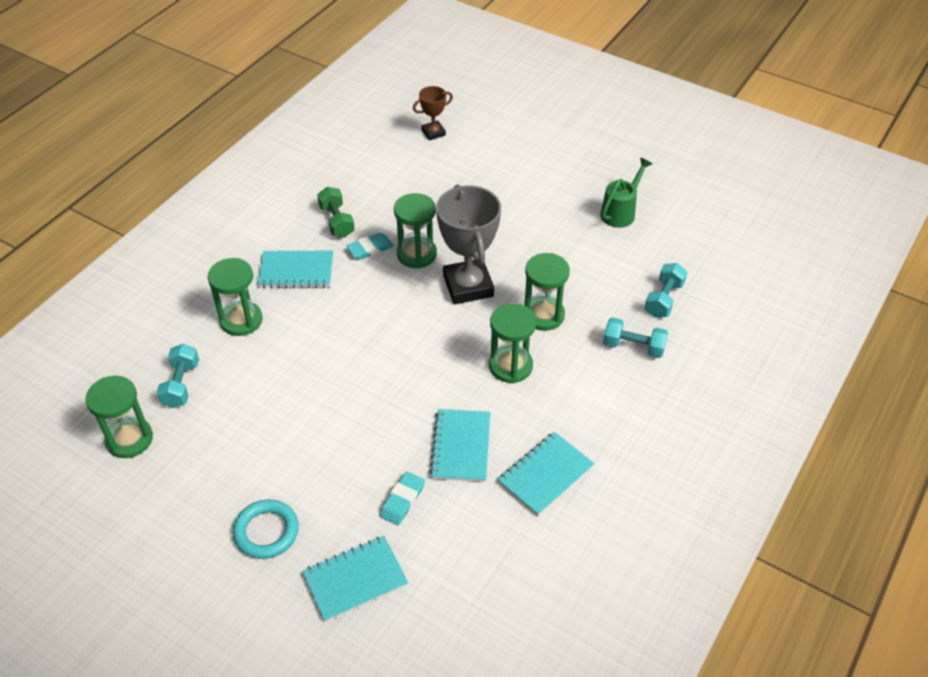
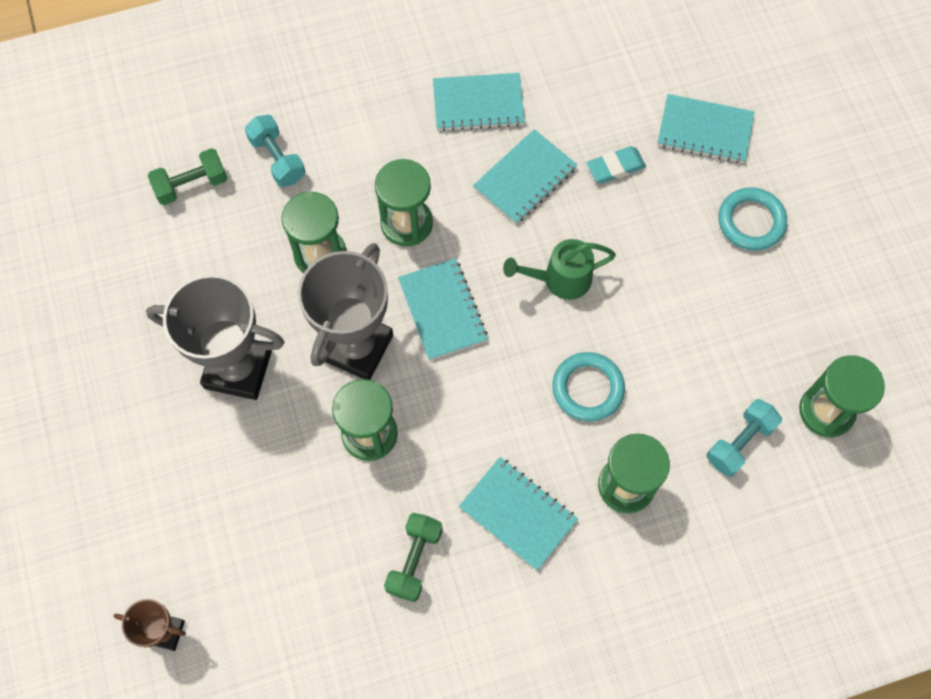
camera: 140 degrees left, 20 degrees up
turquoise eraser [346,233,394,260] -> none
green watering can [601,158,652,228] -> green watering can moved to [503,239,616,300]
turquoise dumbbell [645,263,687,317] -> green dumbbell [148,148,227,205]
none -> grey trophy [146,274,284,400]
none -> turquoise notebook [398,258,488,361]
none -> turquoise ring [552,352,625,421]

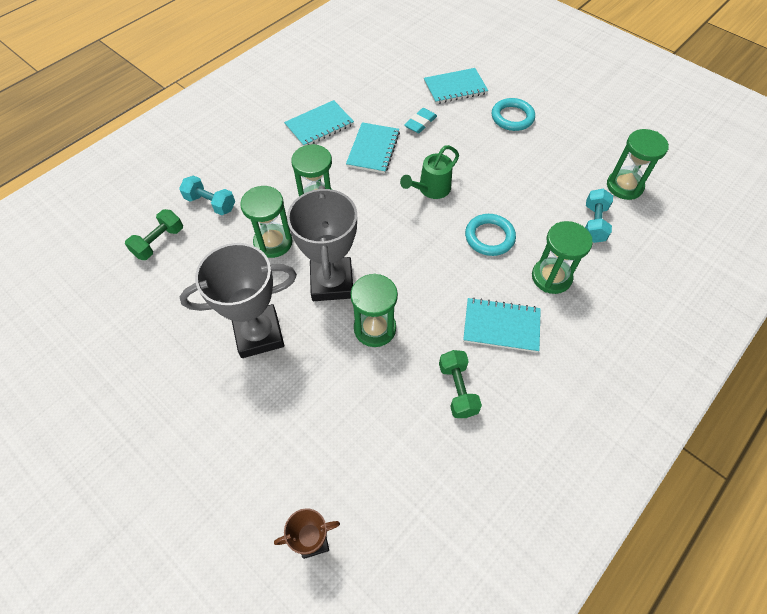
camera: 30 degrees left, 10 degrees down
turquoise notebook [398,258,488,361] -> none

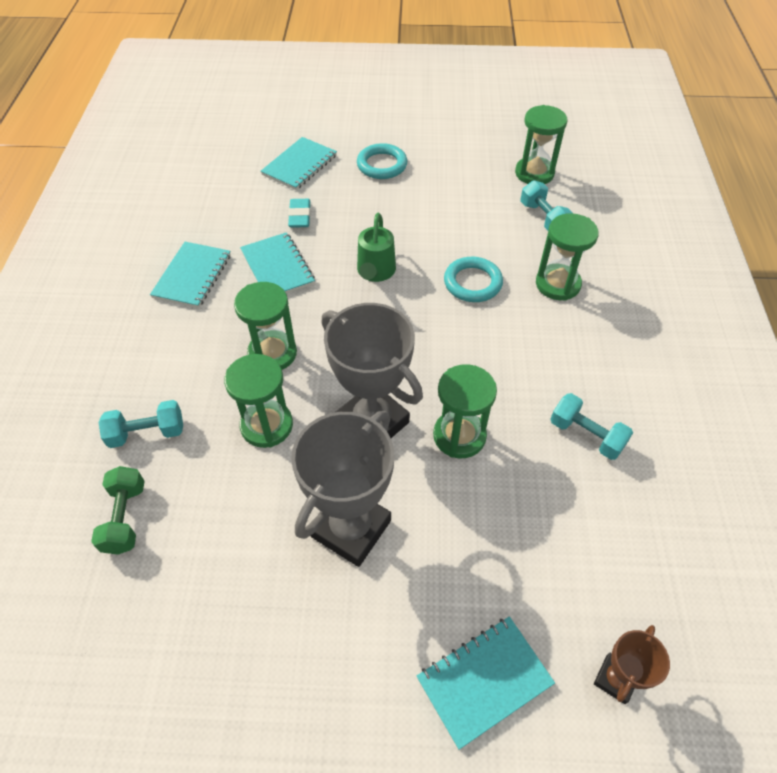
camera: 40 degrees left, 5 degrees down
green dumbbell [439,350,482,418] -> turquoise dumbbell [550,393,633,460]
turquoise notebook [463,297,541,353] -> turquoise notebook moved to [417,616,555,750]

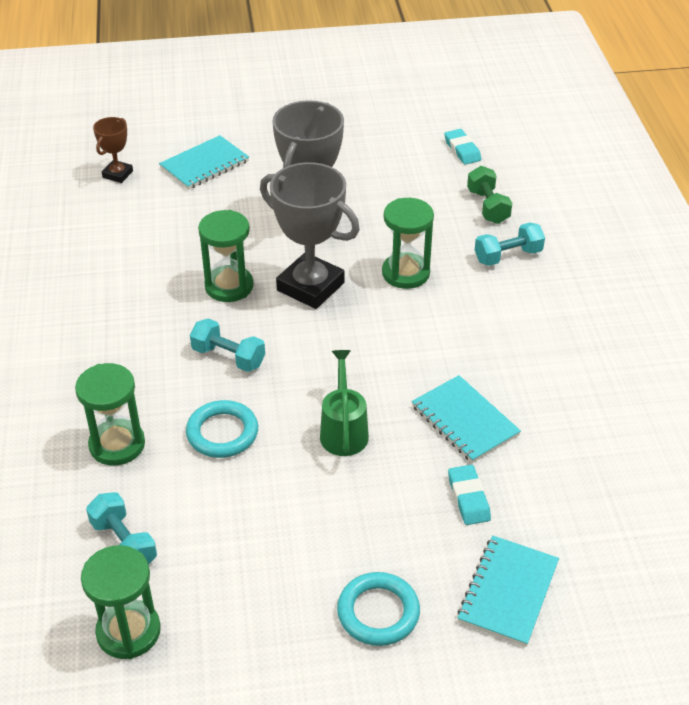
camera: 170 degrees right, 10 degrees down
turquoise notebook [150,242,231,308] -> none
green hourglass [234,282,297,370] -> none
turquoise dumbbell [550,393,633,460] -> turquoise dumbbell moved to [190,318,265,372]
none -> turquoise eraser [444,129,481,165]

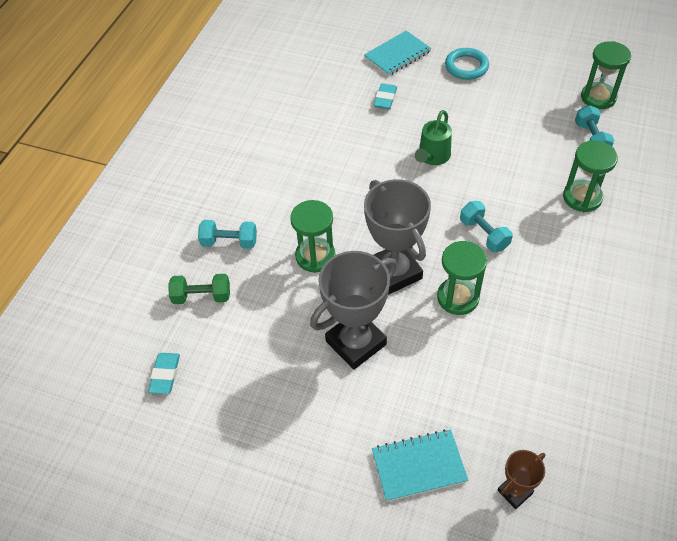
camera: 150 degrees left, 10 degrees up
turquoise ring [186,400,258,458] -> none
turquoise notebook [412,375,521,463] -> none
green dumbbell [467,166,512,224] -> green dumbbell turned 75 degrees clockwise [168,274,230,304]

